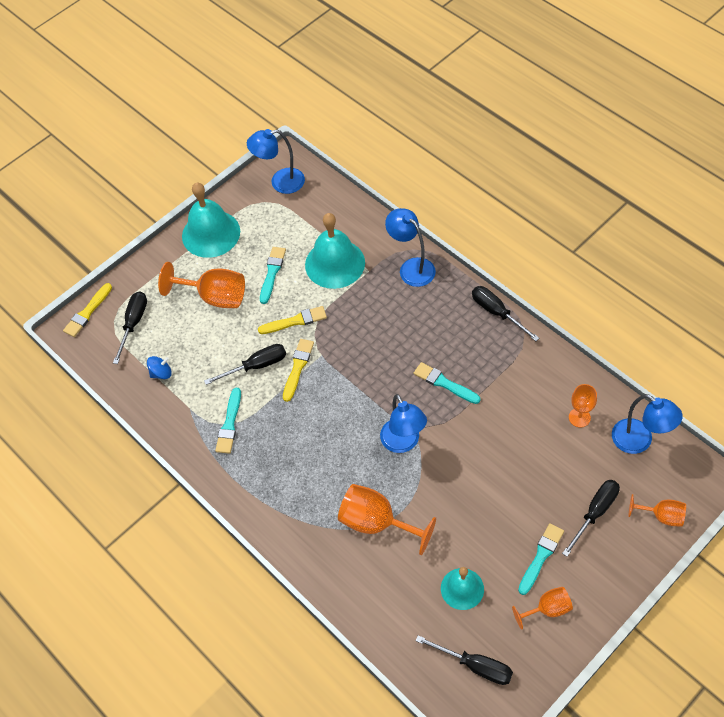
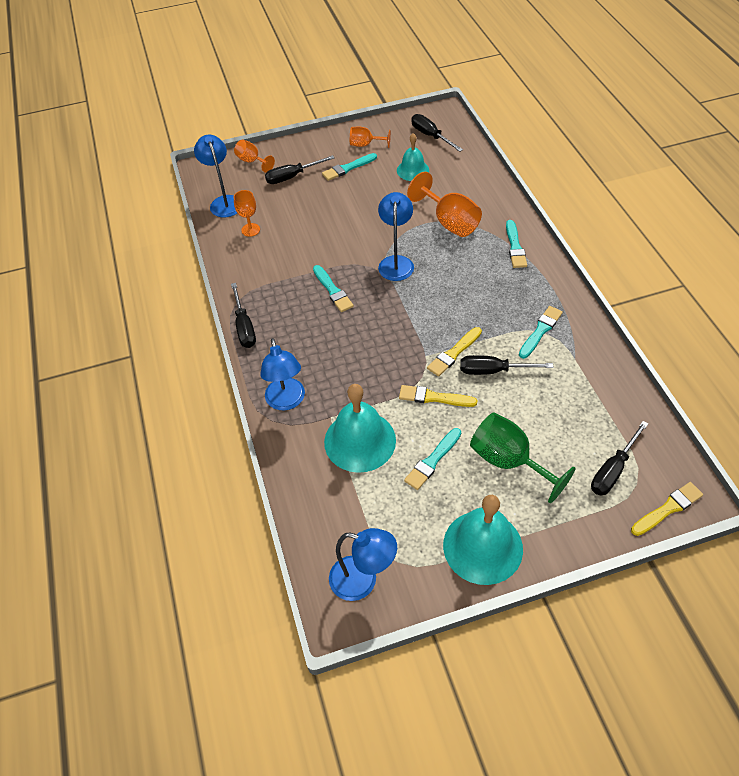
camera: 155 degrees left, 5 degrees down
blue spinning top [147,356,172,379] -> none
orange goblet [158,262,245,308] -> green goblet [470,412,576,503]
none -> turquoise brush [506,220,527,268]

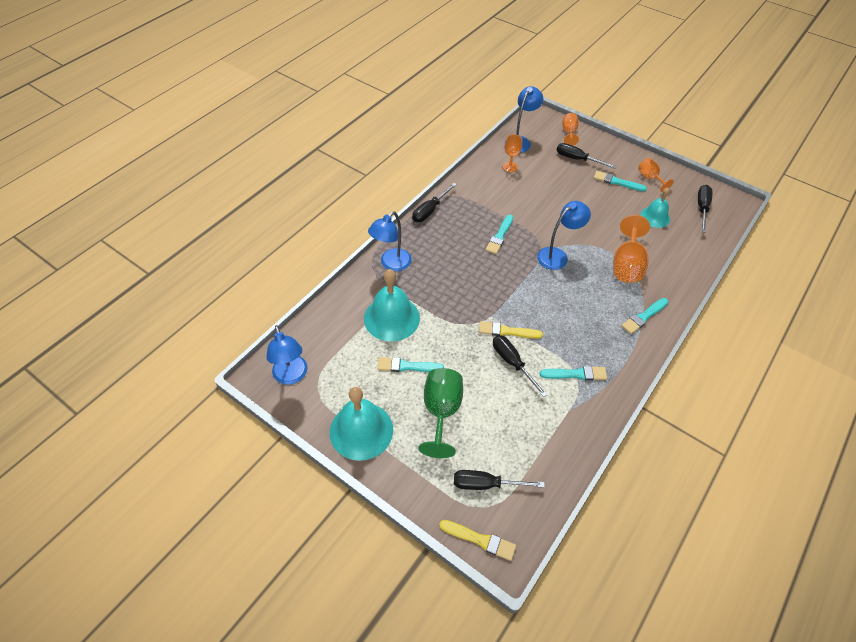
camera: 50 degrees right, 0 degrees up
yellow brush [399,385,477,407] -> none

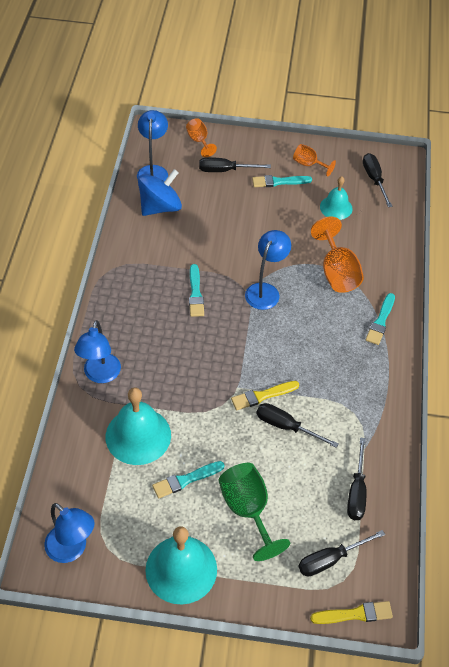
camera: 30 degrees left, 0 degrees up
black screwdriver [412,183,457,222] -> black screwdriver moved to [347,437,367,520]
orange goblet [503,134,522,172] -> blue spinning top [138,169,182,216]
turquoise brush [540,366,607,381] -> none

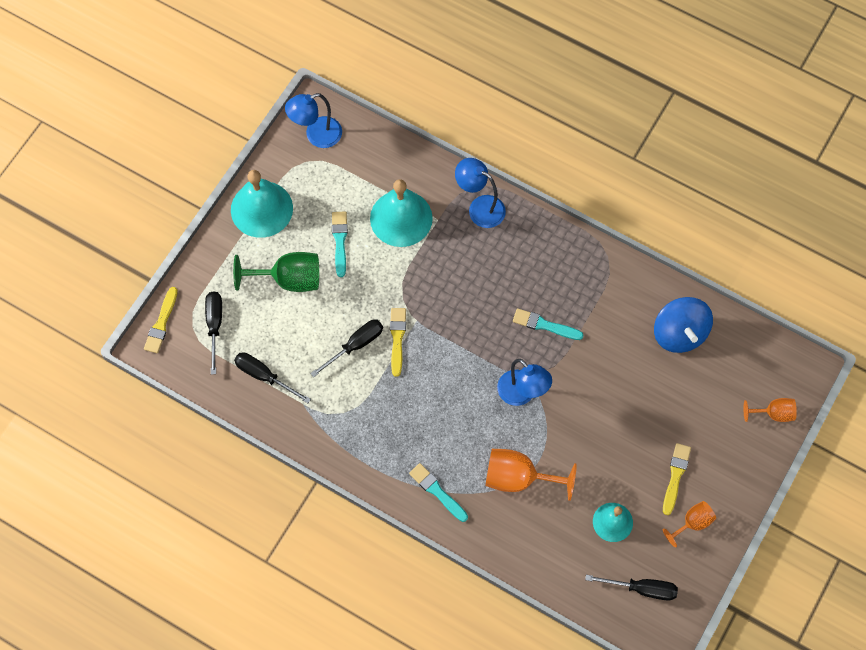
camera: 115 degrees right, 15 degrees up
blue lamp [137,110,168,181] -> none
black screwdriver [199,157,271,172] -> none
turquoise brush [252,175,312,187] -> yellow brush [663,443,691,515]

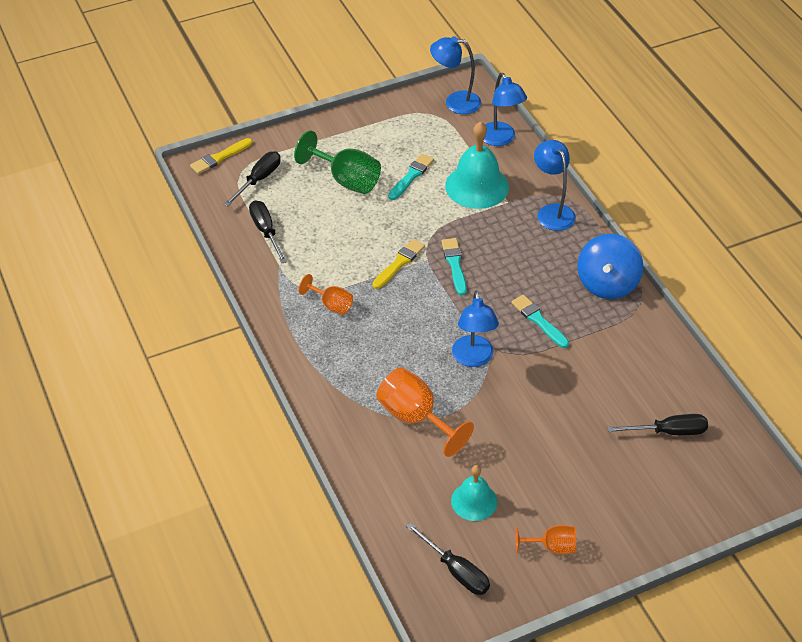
camera: 35 degrees right, 20 degrees down
turquoise bell [231,170,293,238] -> none
black screwdriver [310,320,383,377] -> black screwdriver moved to [607,414,708,435]
turquoise brush [409,463,468,522] -> turquoise brush moved to [441,238,467,295]
blue spinning top [654,297,713,353] -> blue spinning top moved to [577,234,643,299]
yellow brush [663,443,691,515] -> none
orange goblet [743,398,797,422] -> orange goblet moved to [298,274,353,315]
none -> blue lamp [483,73,527,146]

